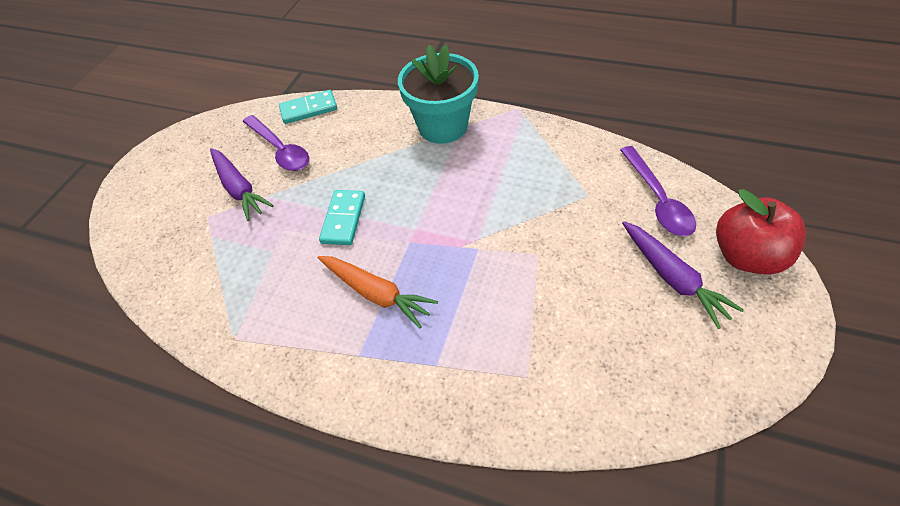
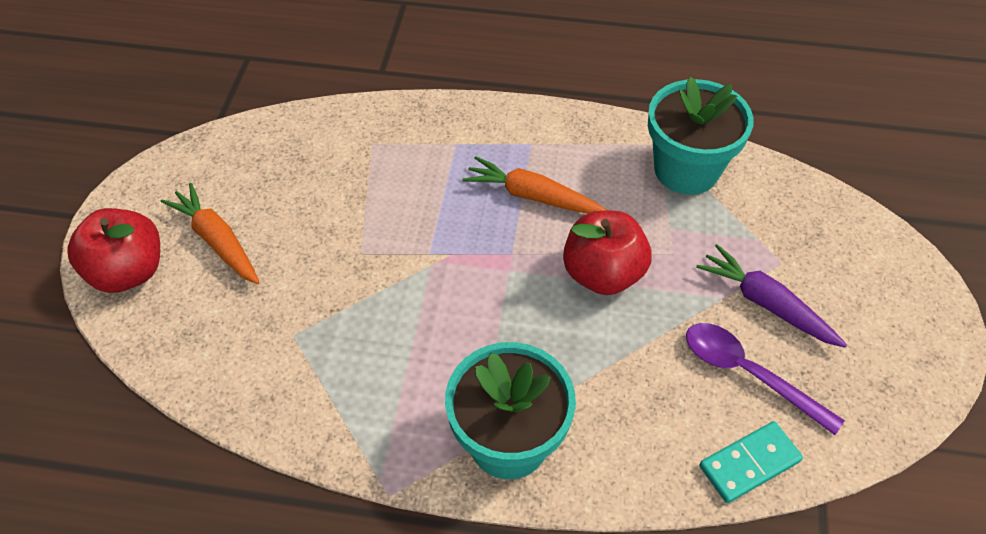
camera: 165 degrees right, 0 degrees up
turquoise domino [319,190,365,245] -> red apple [563,211,652,295]
purple spoon [620,146,696,236] -> none
purple carrot [622,221,744,329] -> orange carrot [161,183,260,284]
none -> turquoise flower pot [648,77,754,195]

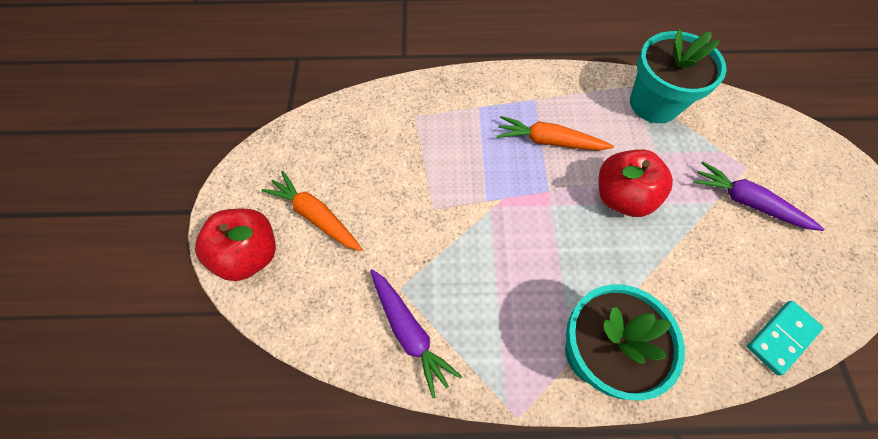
camera: 10 degrees left, 10 degrees up
purple spoon [686,323,845,435] -> none
none -> purple carrot [370,269,462,398]

